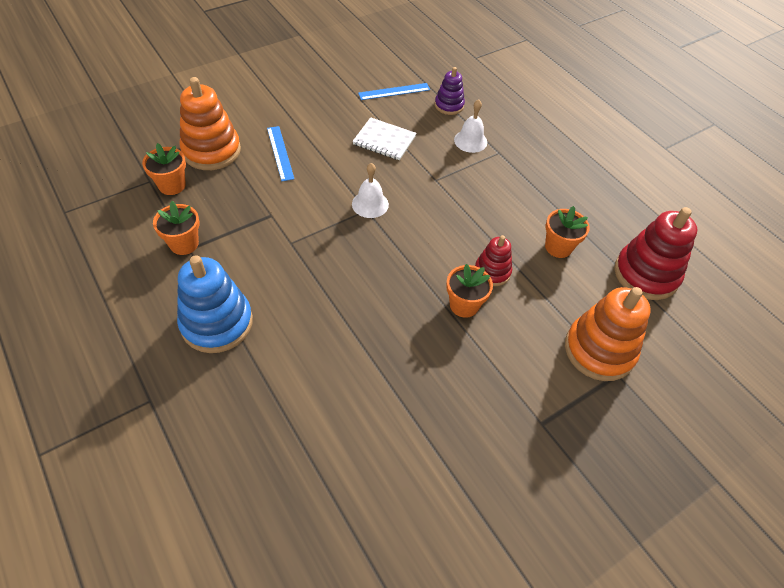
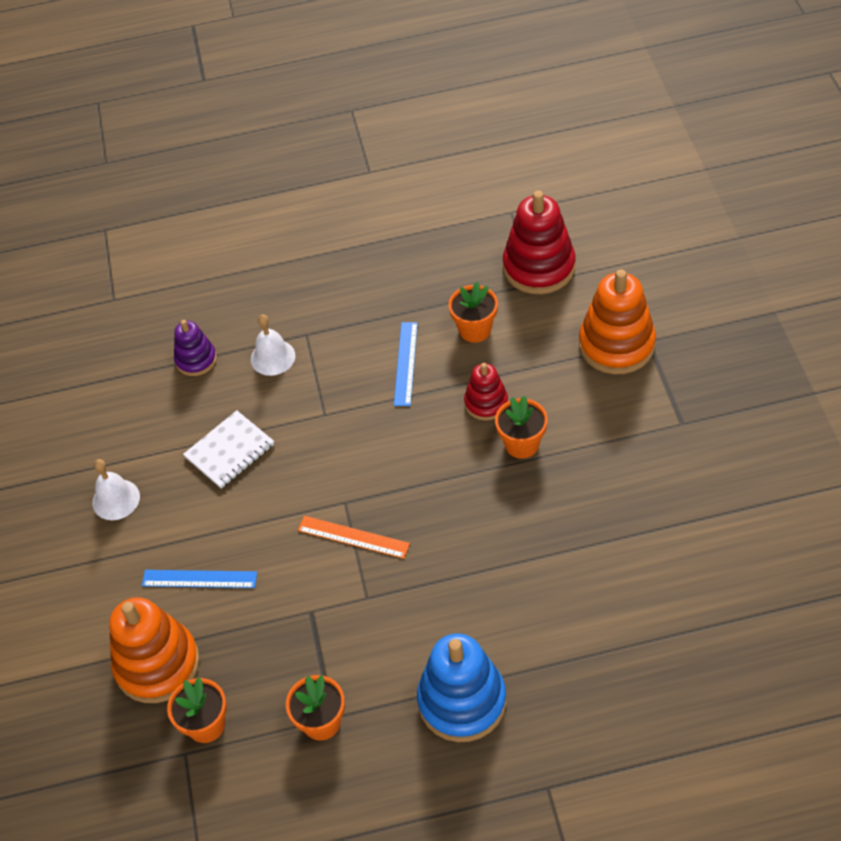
camera: 60 degrees left, 0 degrees up
white bell [352,163,389,218] -> white bell moved to [92,459,140,520]
blue ruler [358,83,430,100] -> blue ruler moved to [394,322,418,406]
none -> orange ruler [298,516,410,559]

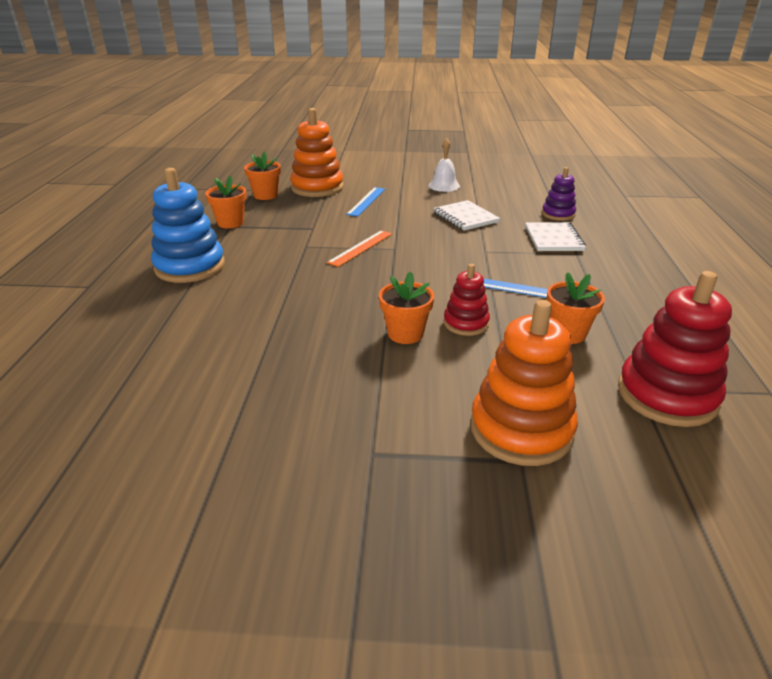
camera: 100 degrees right, 20 degrees down
white bell [251,314,295,376] -> white notebook [525,222,586,251]

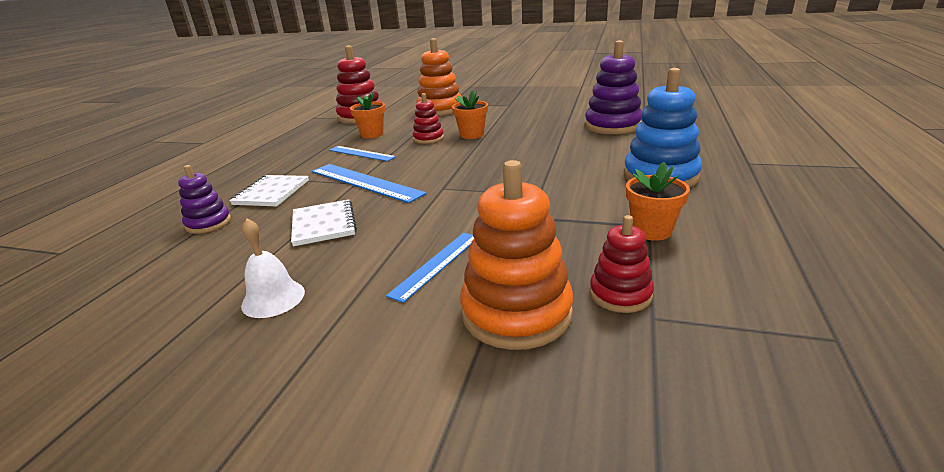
camera: 165 degrees left, 5 degrees down
orange flower pot [244,152,281,200] -> red stacking toy [590,215,654,313]
orange ruler [327,230,392,267] -> none
none -> blue ruler [312,164,427,203]
none -> purple stacking toy [585,40,642,134]

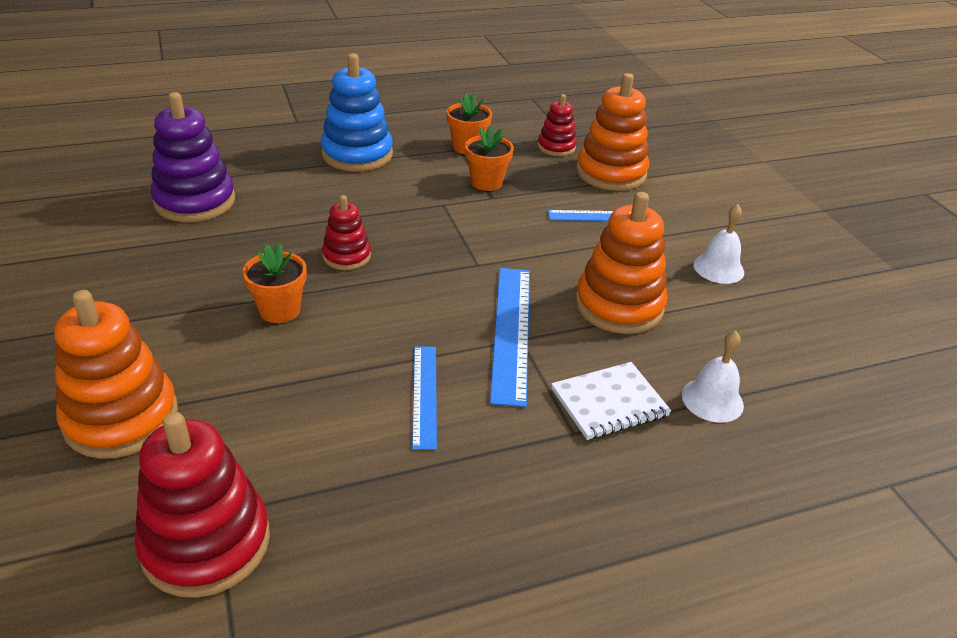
camera: 130 degrees left, 10 degrees up
purple stacking toy [178,165,231,234] -> white bell [682,330,744,423]
white notebook [291,199,357,246] -> orange stacking toy [575,192,668,334]
orange flower pot [350,93,385,138] -> orange flower pot moved to [465,125,514,191]
red stacking toy [413,93,444,144] -> red stacking toy moved to [322,195,371,270]

